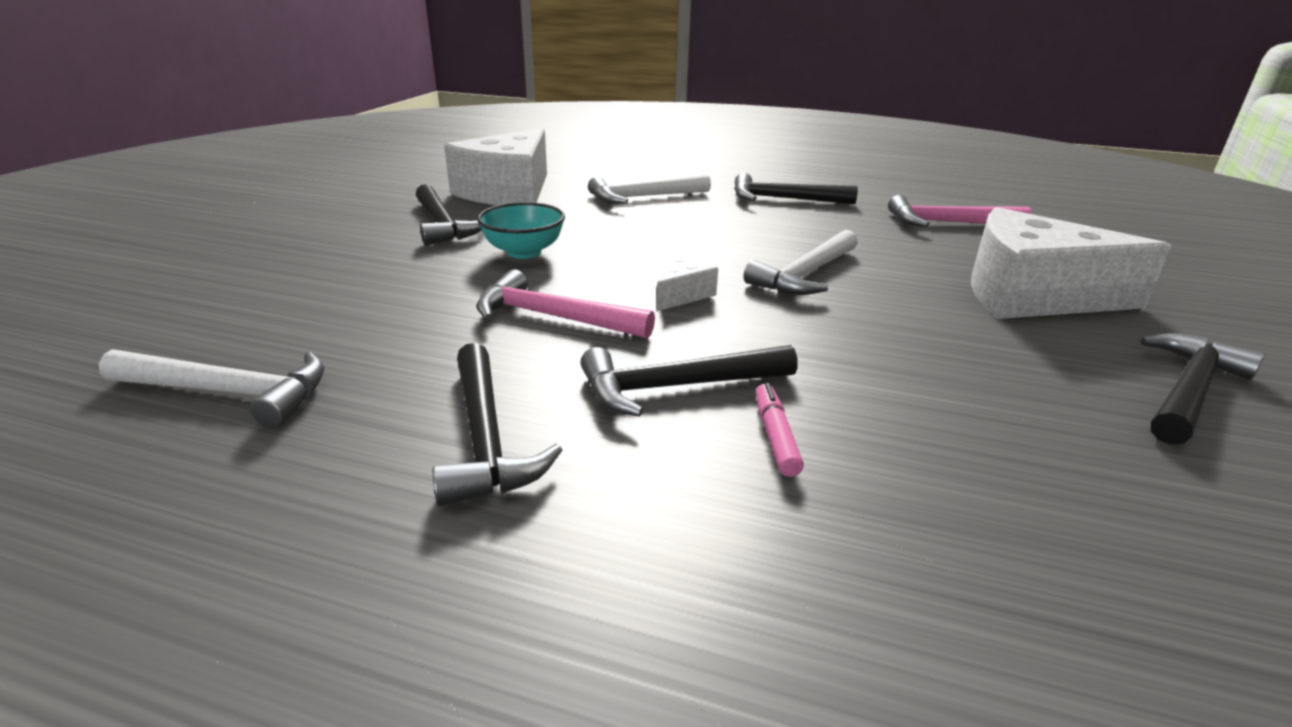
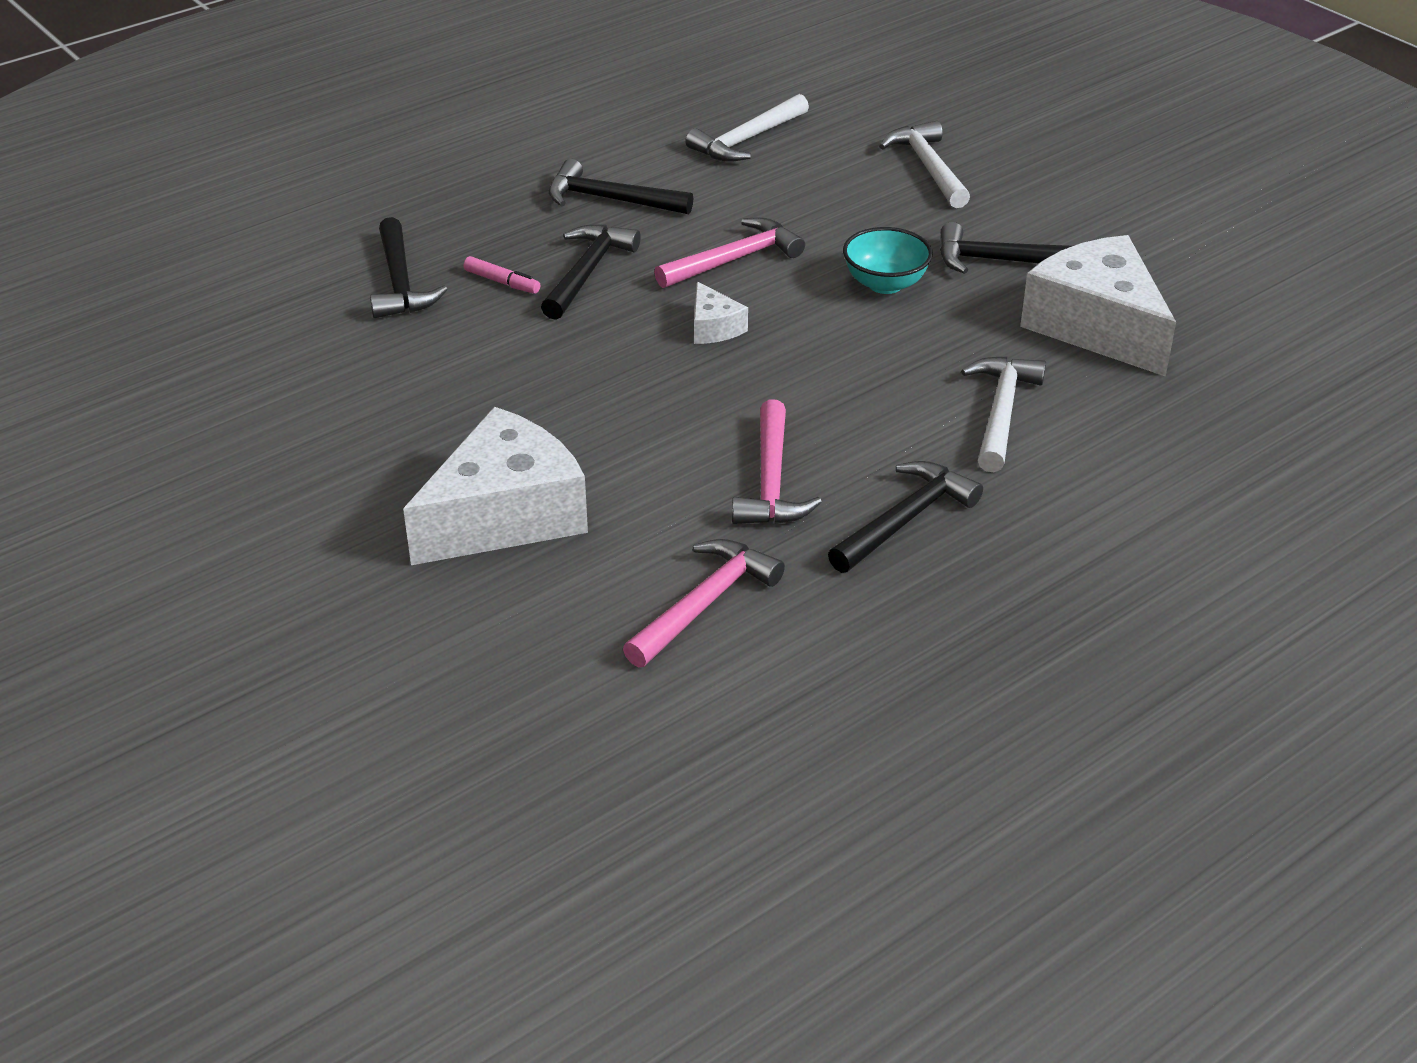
camera: 125 degrees right, 10 degrees up
white hammer [743,230,858,295] -> white hammer moved to [879,120,970,208]
black hammer [1141,333,1265,445] -> black hammer moved to [370,217,447,318]
none -> pink hammer [732,399,822,524]

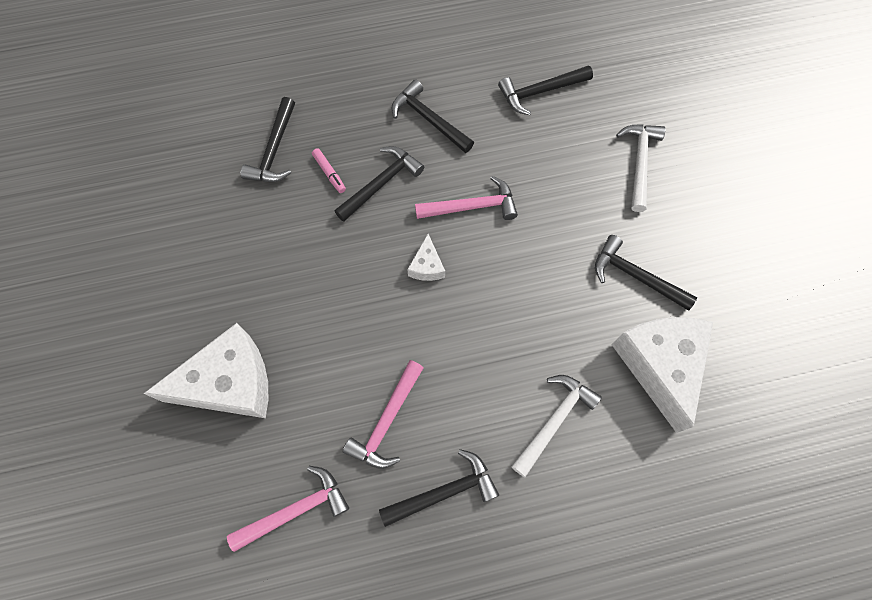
camera: 25 degrees right, 30 degrees up
white hammer [685,94,809,162] -> black hammer [498,65,593,115]
turquoise bowl [843,227,933,294] -> none

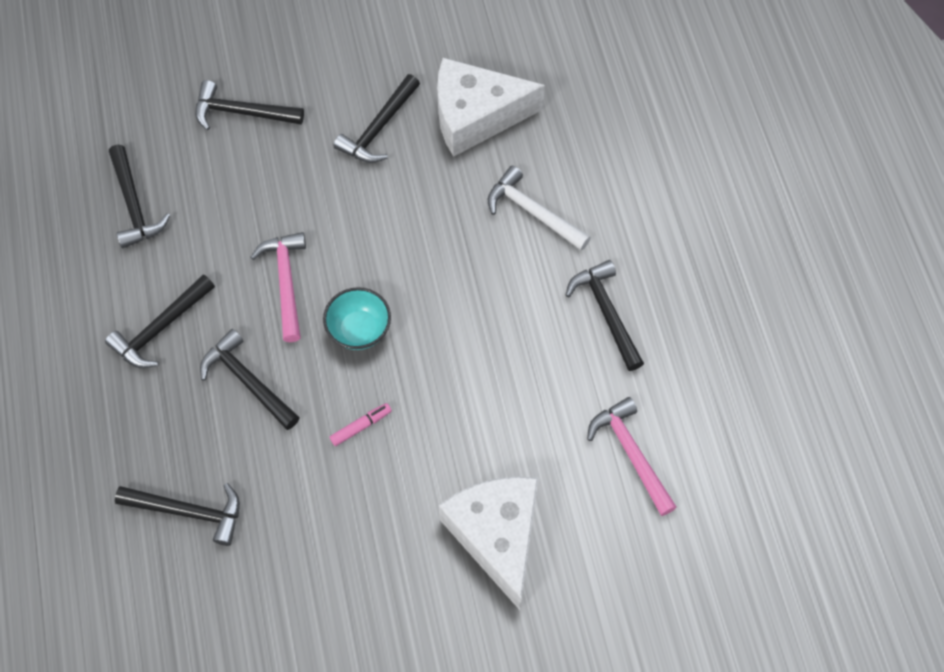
camera: 90 degrees left, 5 degrees down
pink marker [312,148,346,193] -> pink marker moved to [330,403,392,446]
pink hammer [343,360,423,469] -> none
white cheese [407,234,445,281] -> turquoise bowl [323,287,391,350]
white hammer [616,124,666,212] -> black hammer [195,80,304,130]

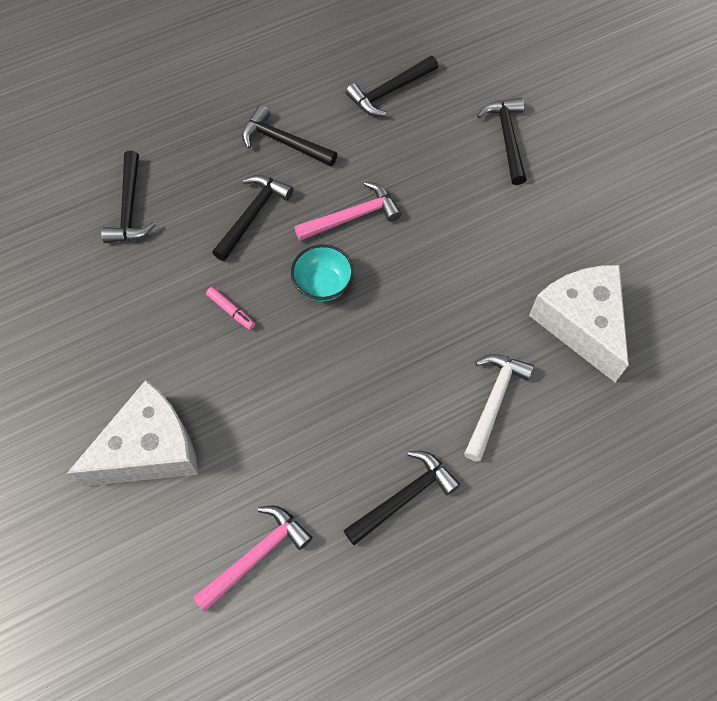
camera: 75 degrees right, 0 degrees up
black hammer [333,74,420,163] -> none

